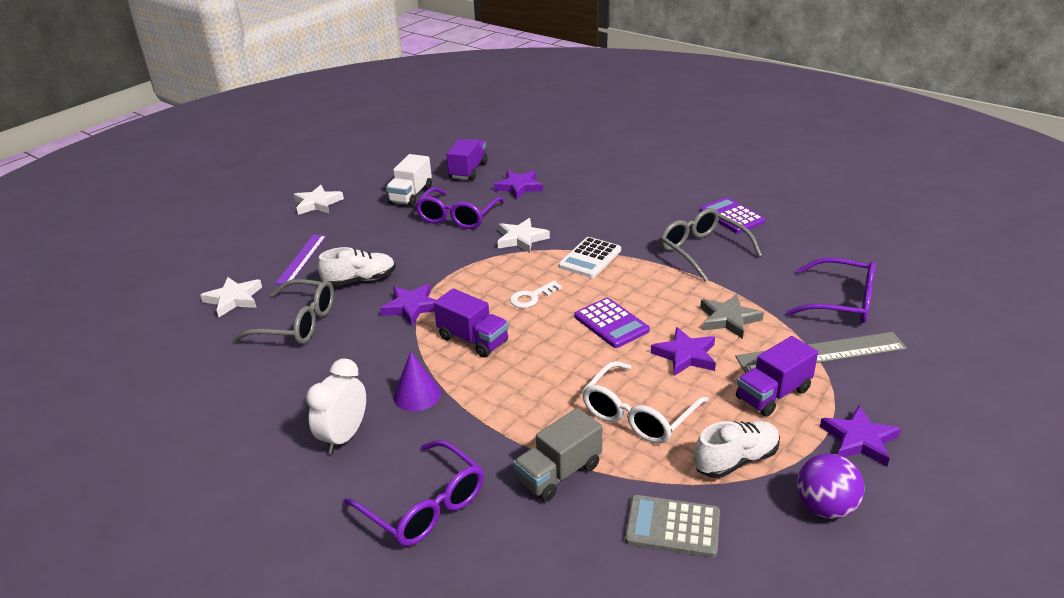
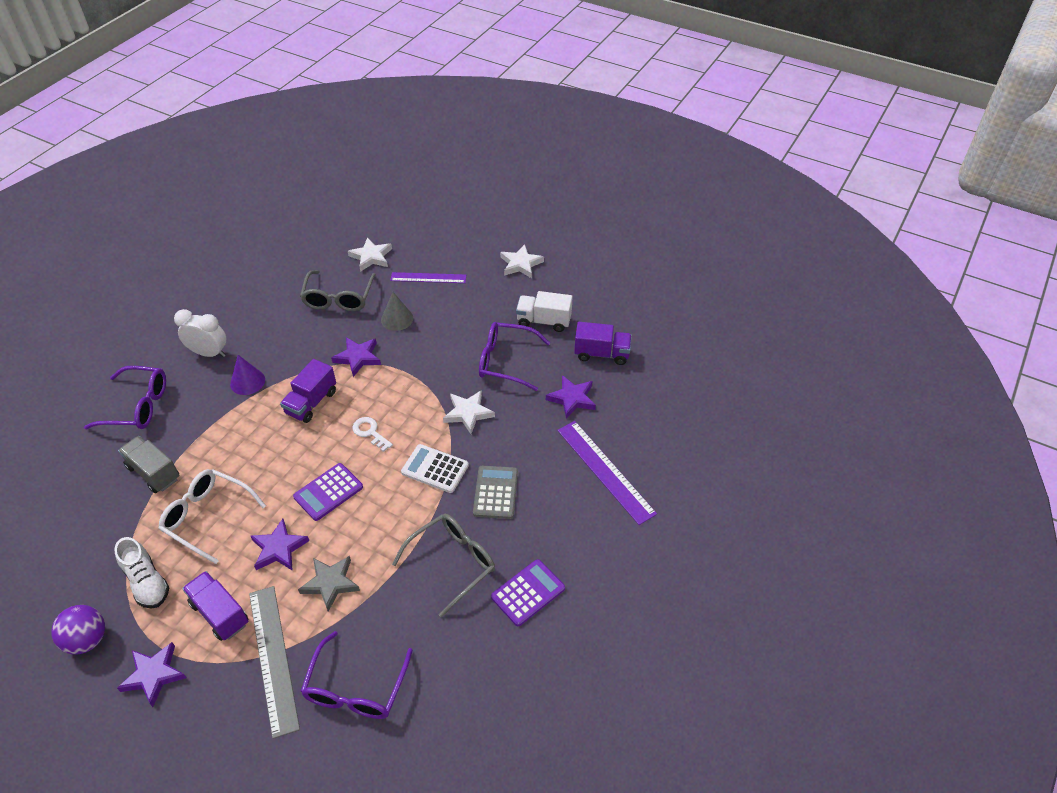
camera: 80 degrees right, 15 degrees up
white shoe [318,247,396,287] -> grey cone [381,292,413,331]
purple glasses [343,440,484,546] -> purple glasses turned 120 degrees counterclockwise [84,366,166,429]
grey calculator [625,495,720,558] -> grey calculator moved to [473,466,518,519]
none -> purple ruler [557,421,657,525]

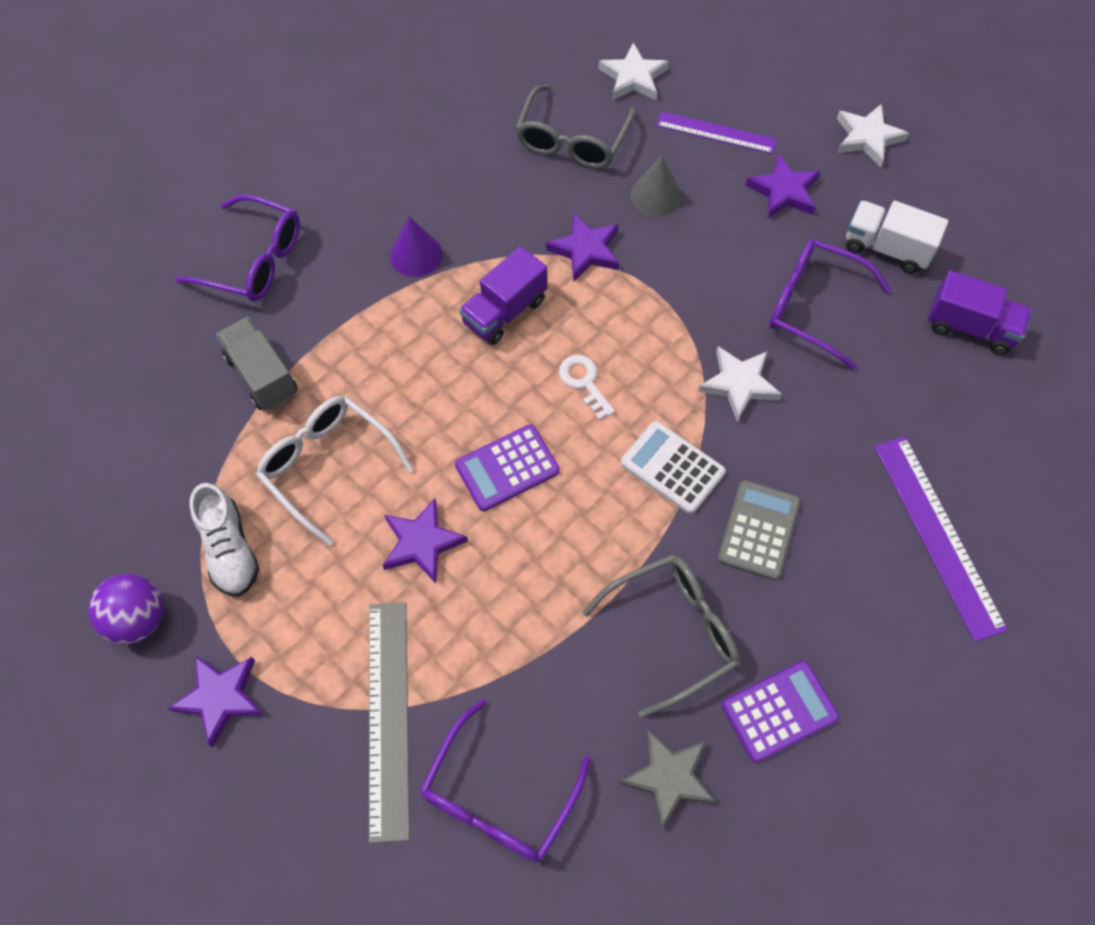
camera: 15 degrees right, 15 degrees up
white clock [174,309,226,357] -> none
purple truck [182,571,248,641] -> none
grey star [298,556,360,612] -> grey star moved to [619,730,716,829]
purple star [546,375,596,419] -> purple star moved to [746,154,820,219]

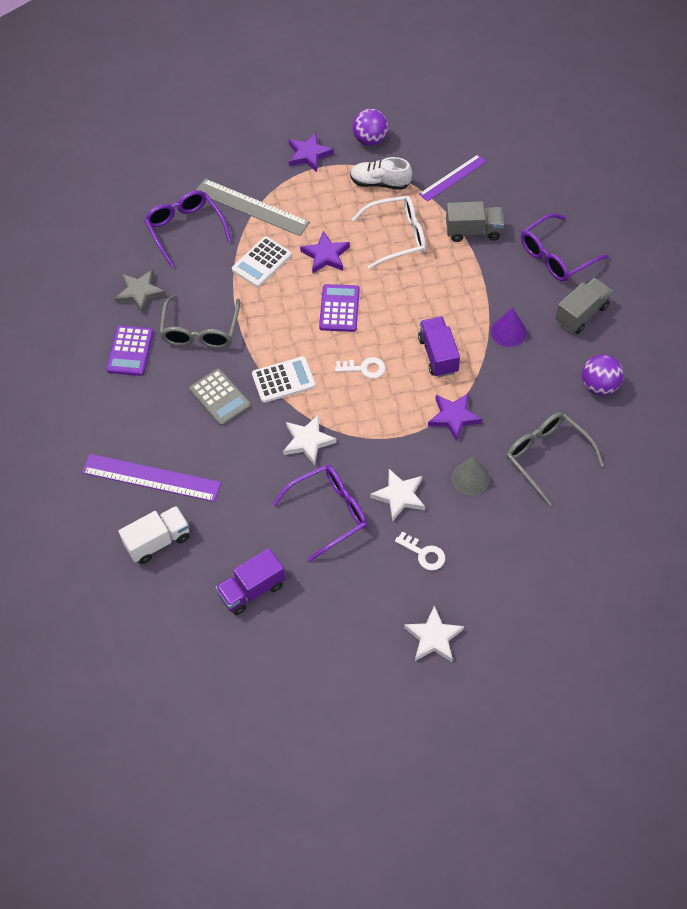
camera: 125 degrees right, 5 degrees down
white star [599,42,669,100] -> white star moved to [370,469,425,522]
purple ruler [656,111,777,154] -> purple ruler moved to [419,155,487,202]
purple star [746,154,820,219] -> white key [395,531,445,570]
white truck [846,200,949,274] -> white truck moved to [118,506,189,564]
none -> white calculator [232,236,292,287]
none -> grey truck [555,278,612,334]
none -> purple ball [582,354,623,396]

